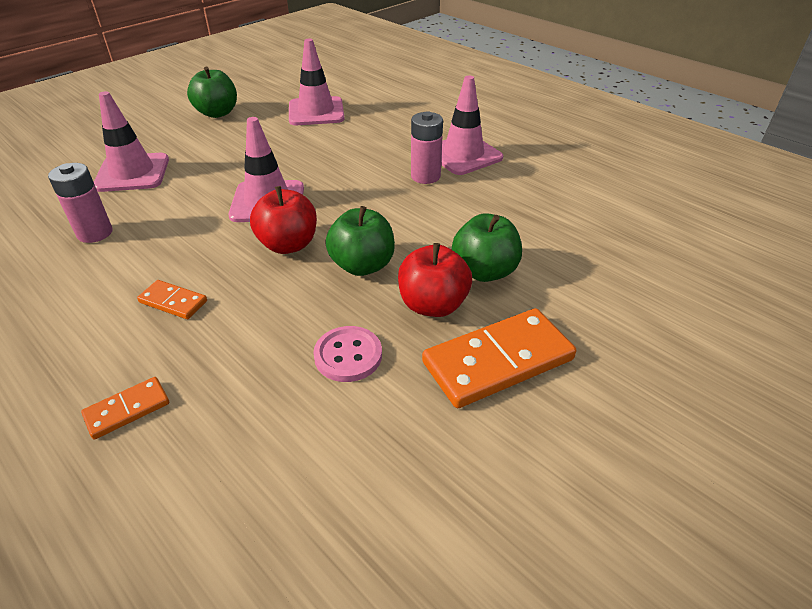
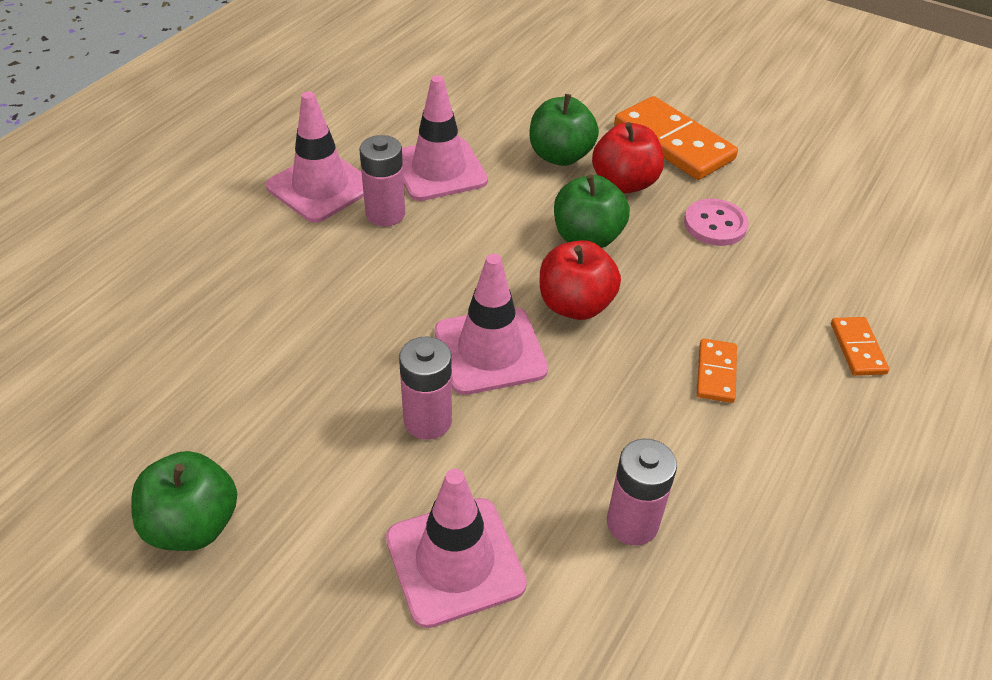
camera: 105 degrees left, 5 degrees up
orange domino [81,377,169,439] -> orange domino turned 45 degrees clockwise [831,317,889,376]
pink traffic cone [289,38,345,125] -> pink traffic cone moved to [402,75,488,201]
none -> pink battery [399,337,452,440]

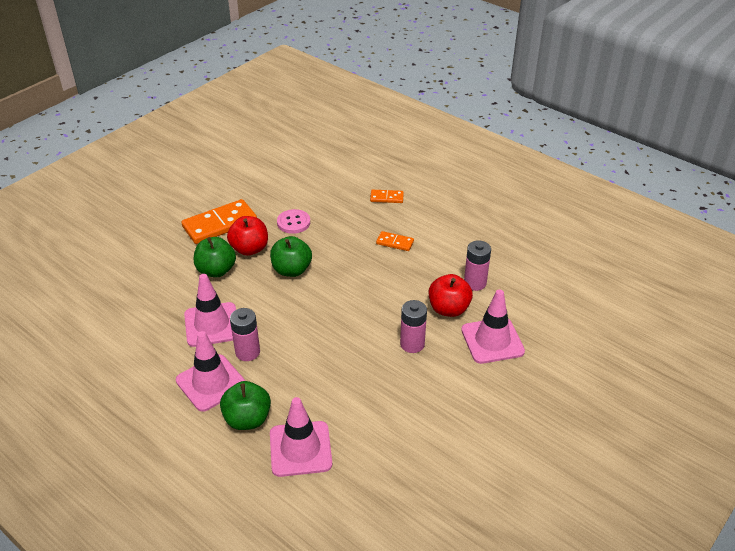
camera: 80 degrees left, 5 degrees down
green apple [131,451,237,551] -> green apple moved to [220,381,271,430]
pink traffic cone [435,254,548,395] -> pink traffic cone moved to [270,397,332,477]
red apple [540,240,621,320] -> red apple moved to [429,274,473,317]

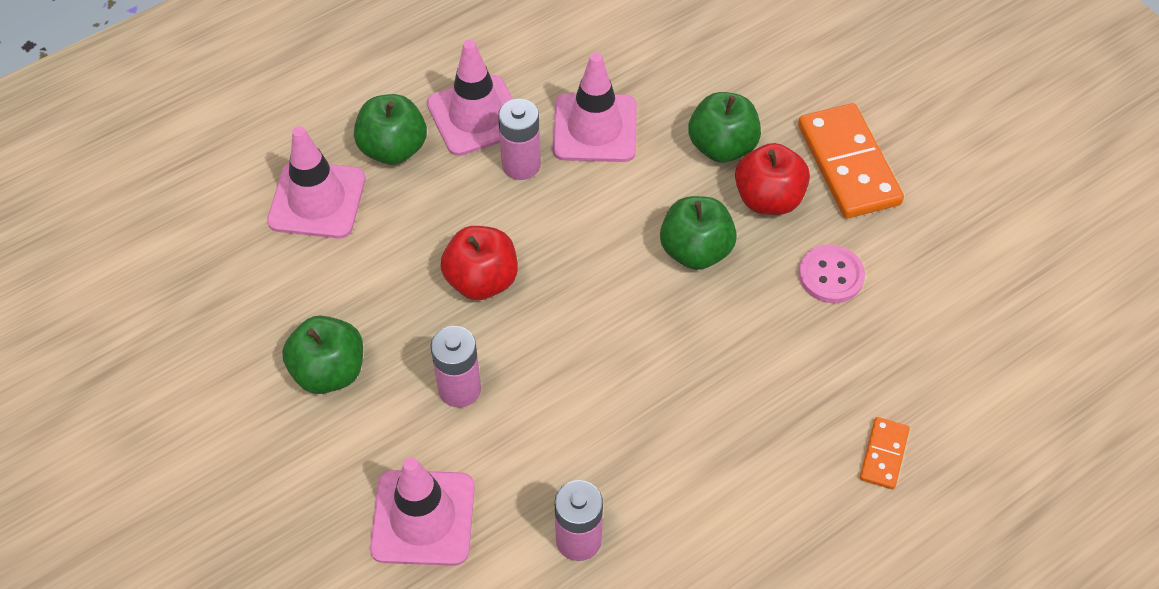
camera: 105 degrees right, 15 degrees up
orange domino [376,231,414,251] -> none
red apple [429,274,473,317] -> red apple moved to [441,226,518,300]
none -> green apple [282,315,363,394]

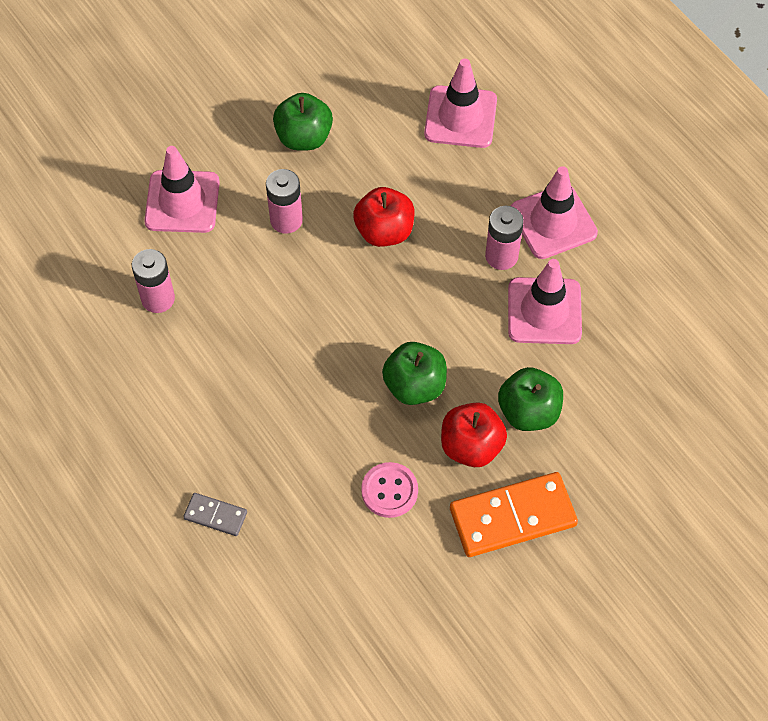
camera: 90 degrees right, 5 degrees up
green apple [354,94,427,165] -> none
orange domino [860,417,910,489] -> grey domino [183,493,247,536]

